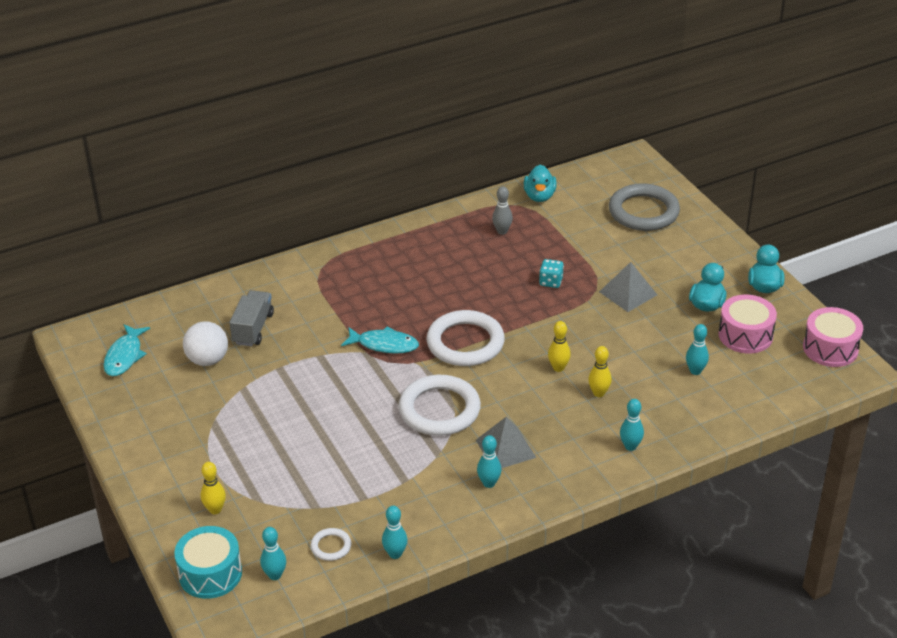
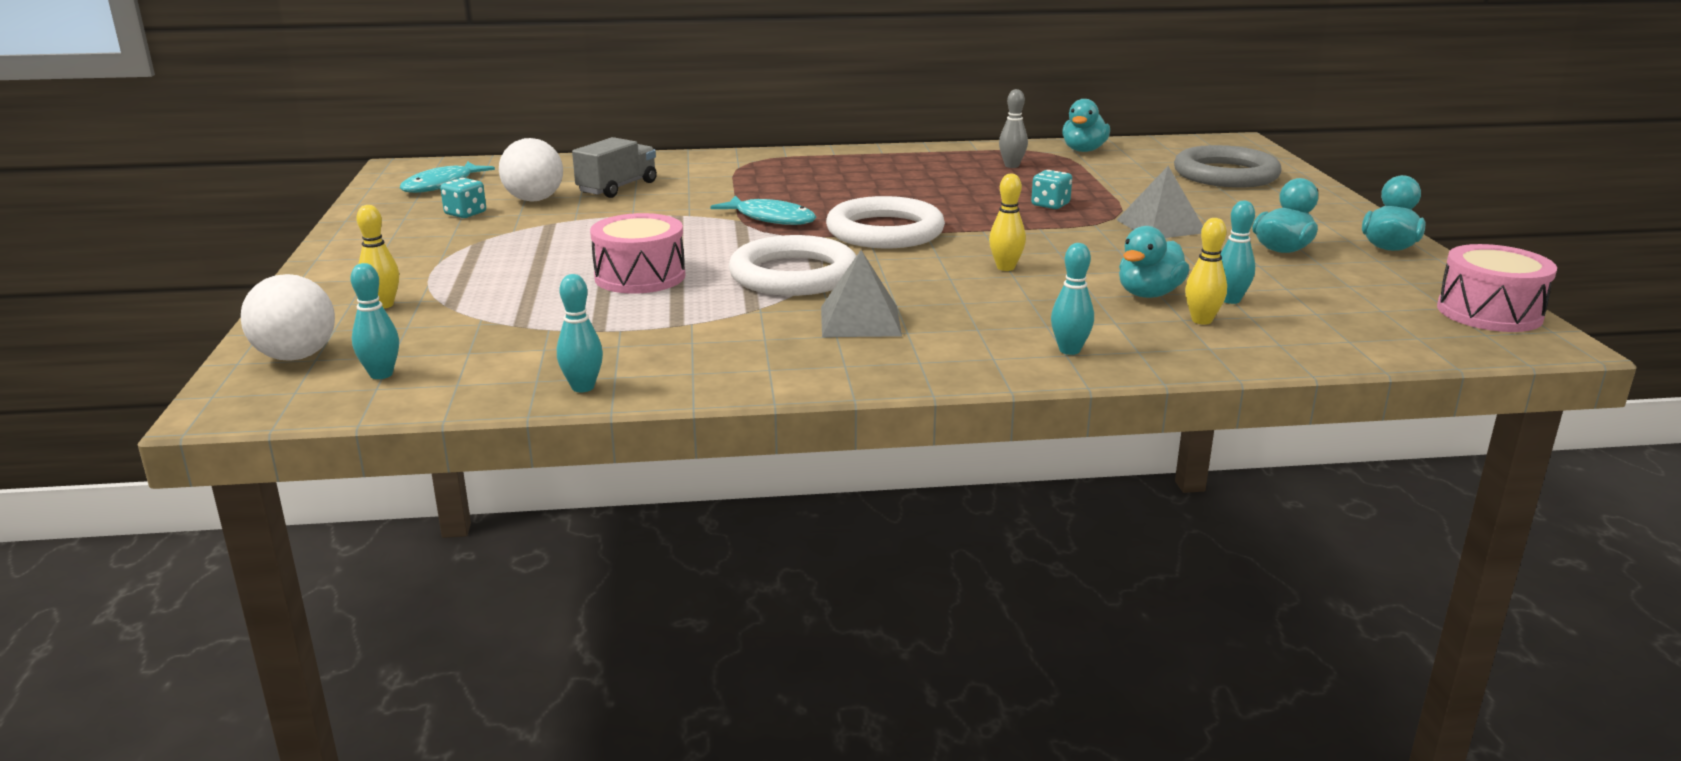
camera: 20 degrees right, 15 degrees down
turquoise drum [174,526,242,599] -> white ball [241,274,335,361]
white ring [311,528,351,561] -> none
turquoise bowling pin [477,435,502,488] -> none
yellow bowling pin [588,346,612,397] -> yellow bowling pin moved to [1185,218,1227,325]
pink drum [718,295,777,354] -> pink drum moved to [590,213,685,294]
none -> turquoise dice [440,178,486,218]
none -> turquoise duck [1119,226,1190,298]

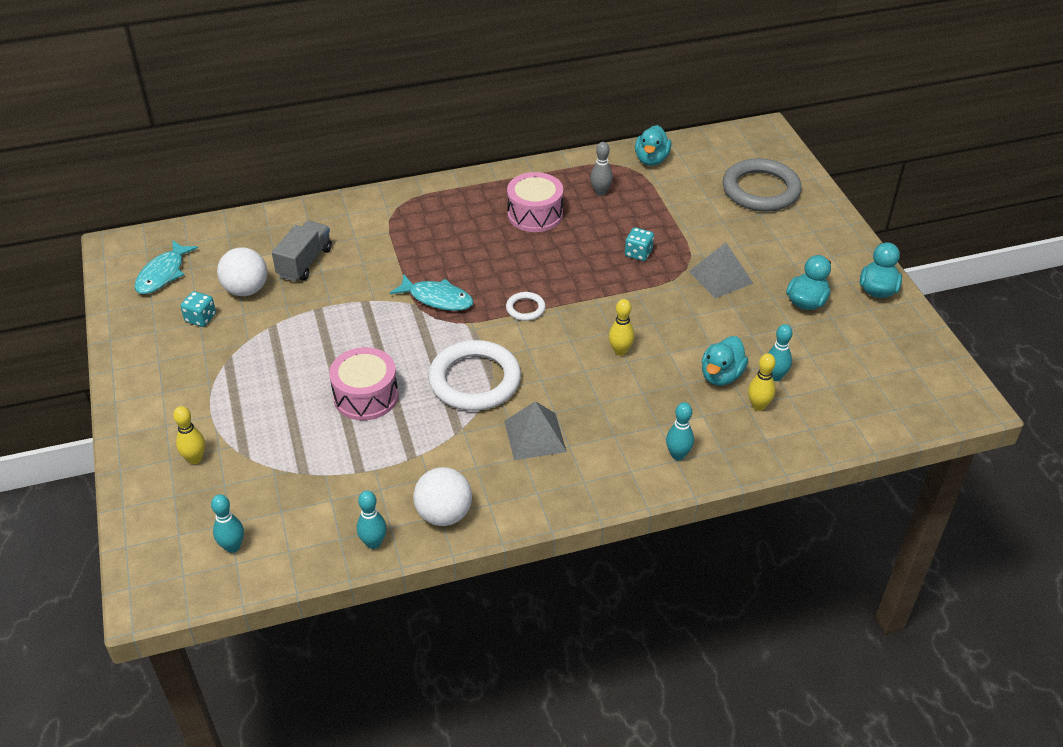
camera: 10 degrees left, 20 degrees up
white ball [241,274,335,361] -> white ball moved to [413,467,472,526]
white ring [826,196,945,248] -> white ring [506,292,546,321], size x0.46
pink drum [1437,244,1557,332] -> pink drum moved to [507,172,563,232]

